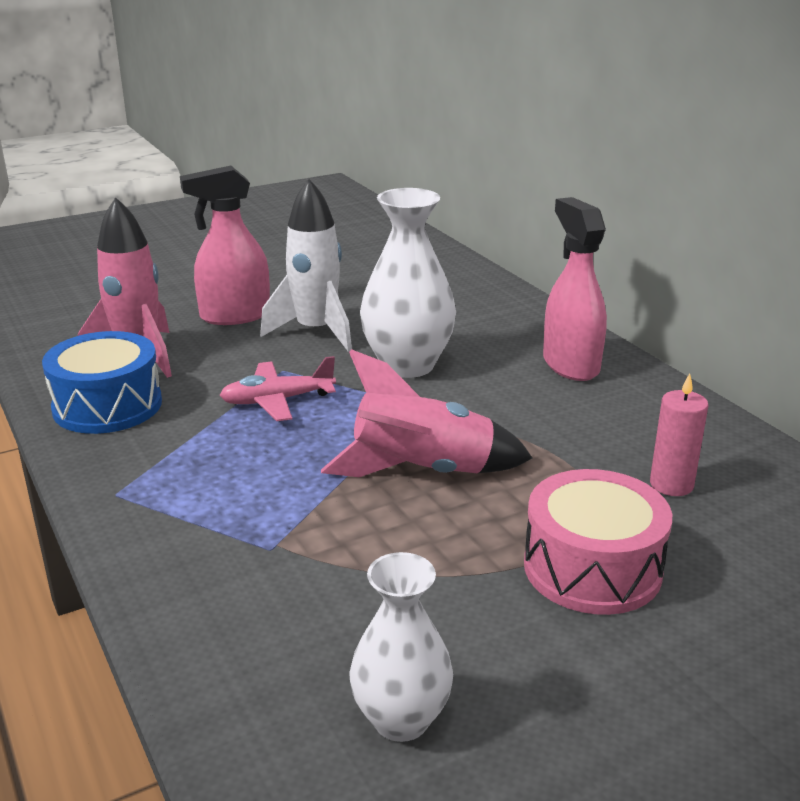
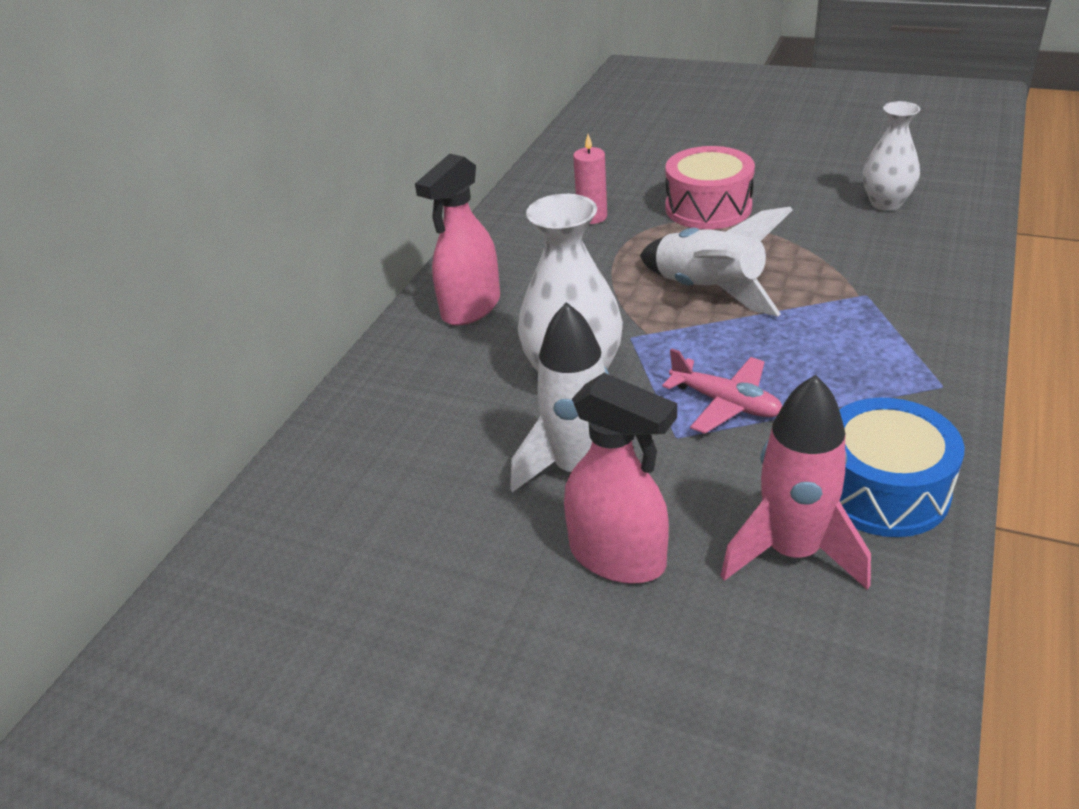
camera: 125 degrees left, 10 degrees up
pink rocket [321,349,532,477] -> white rocket [640,207,792,316]

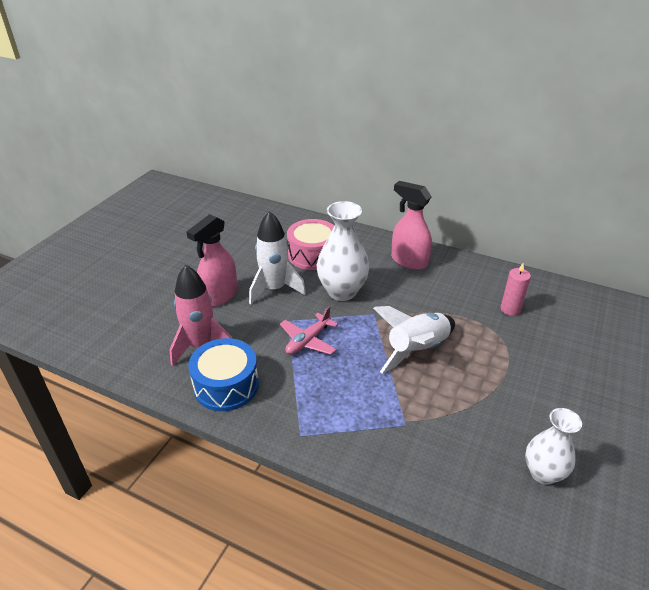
camera: 90 degrees right, 0 degrees up
pink drum [665,146,755,229] -> pink drum moved to [287,219,334,270]

